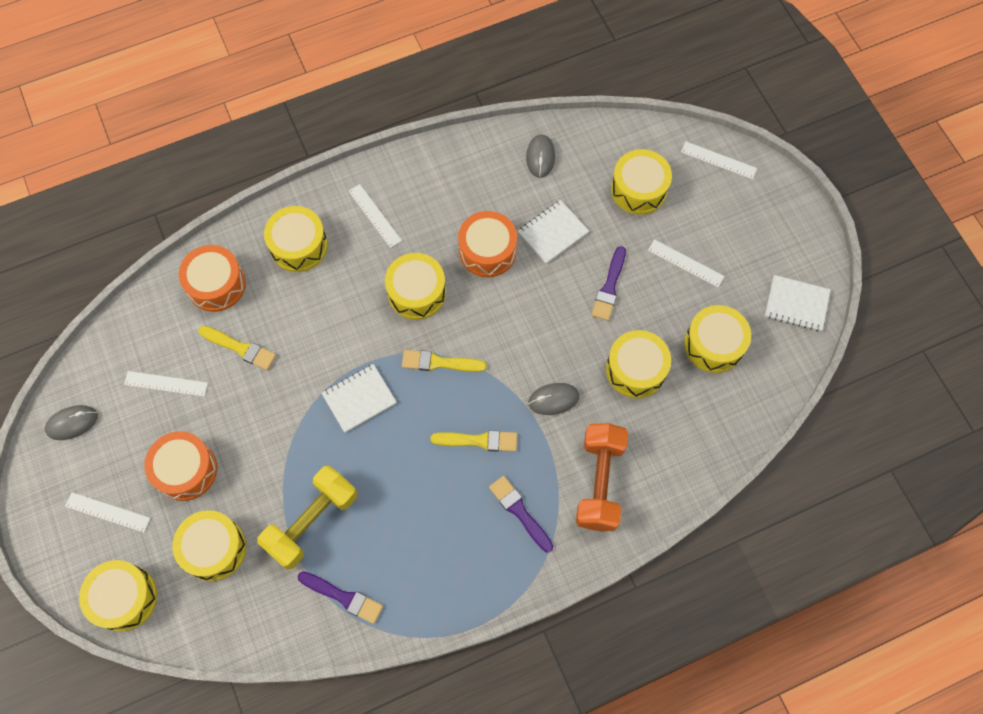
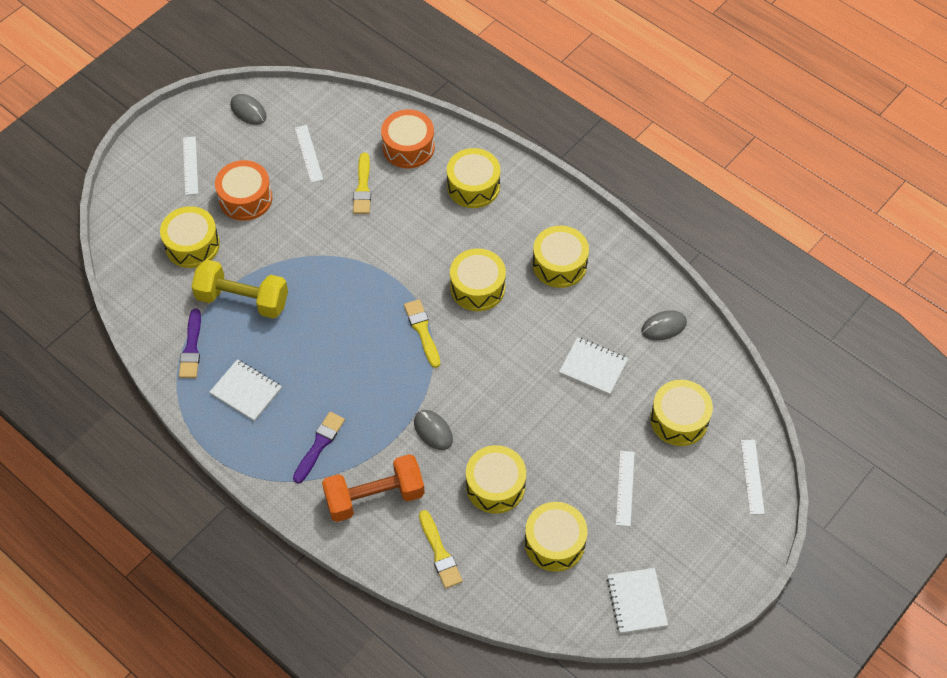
camera: 65 degrees right, 10 degrees down
yellow drum [79,560,157,632] -> yellow drum moved to [532,226,589,288]
white notebook [322,364,397,433] -> white notebook moved to [210,359,282,421]
white ruler [349,184,402,248] -> none
yellow brush [430,430,517,452] -> yellow brush moved to [419,510,463,589]
orange drum [458,211,517,277] -> none
purple brush [591,246,626,321] -> none

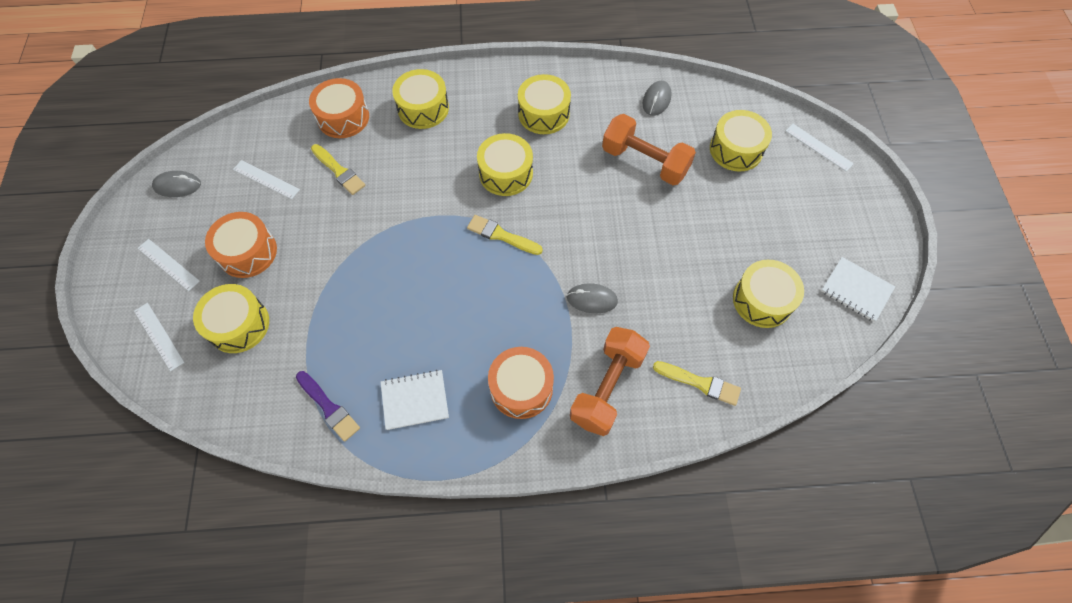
camera: 45 degrees left, 5 degrees up
yellow dumbbell [191,260,288,319] -> none
purple brush [293,412,345,484] -> orange drum [488,347,554,419]
yellow drum [466,445,526,514] -> none
white notebook [559,337,628,395] -> orange dumbbell [602,114,696,185]
white ruler [616,451,635,526] -> white ruler moved to [134,303,184,371]

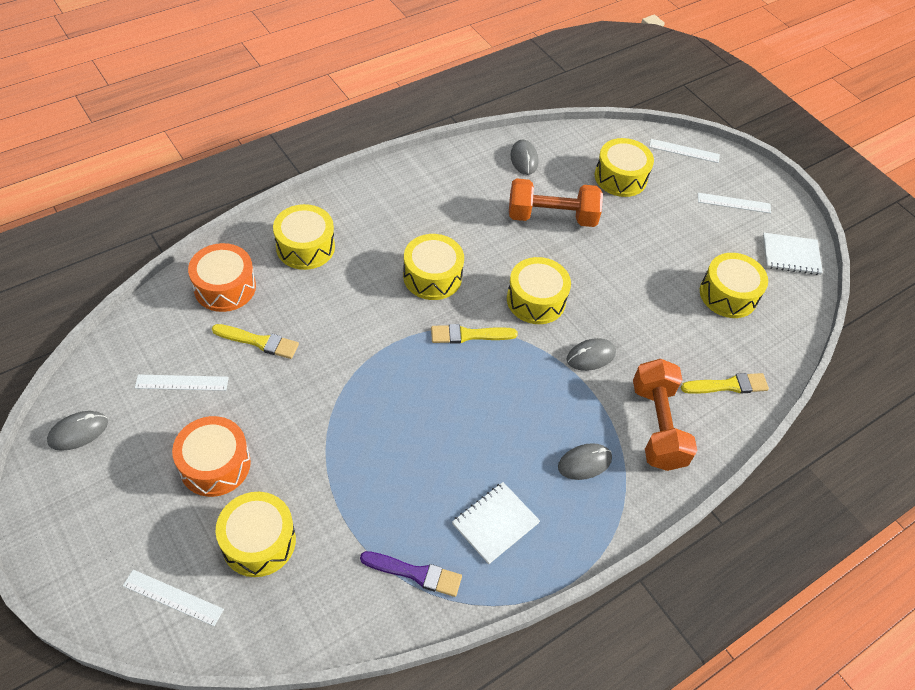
camera: 35 degrees left, 10 degrees down
white ruler [138,239,200,291] -> white ruler moved to [698,193,771,213]
orange drum [488,347,554,419] -> grey mouse [558,443,612,480]
yellow drum [518,74,571,134] -> yellow drum moved to [507,257,571,324]

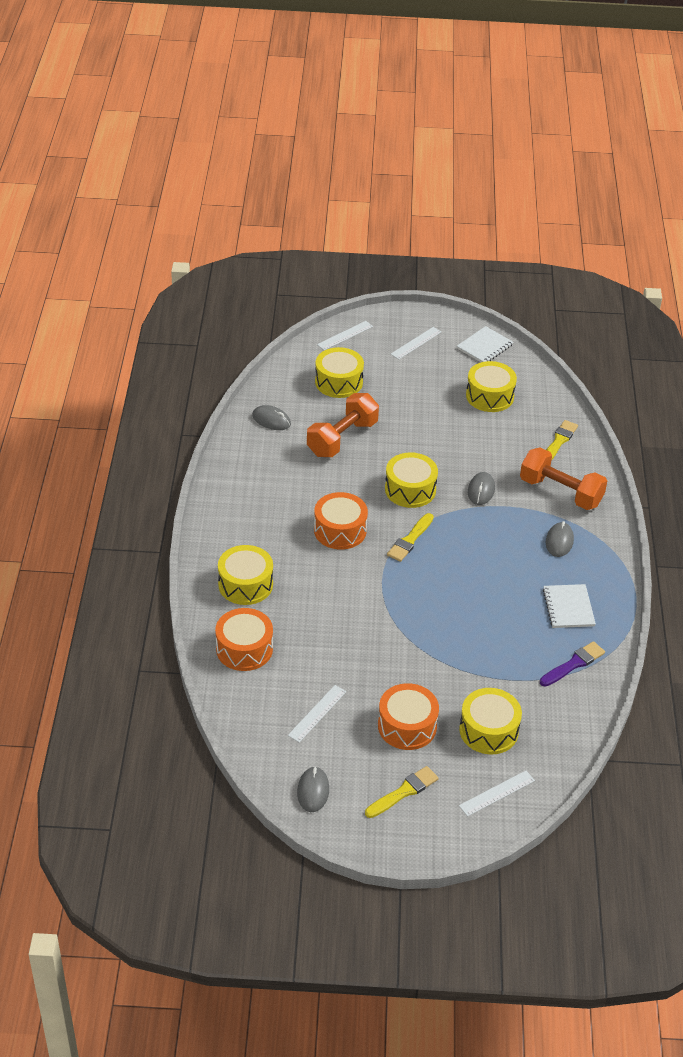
camera: 50 degrees left, 10 degrees down
yellow brush [212,324,299,359] -> yellow brush moved to [365,766,439,818]
yellow drum [403,234,464,300] -> orange drum [314,492,368,550]

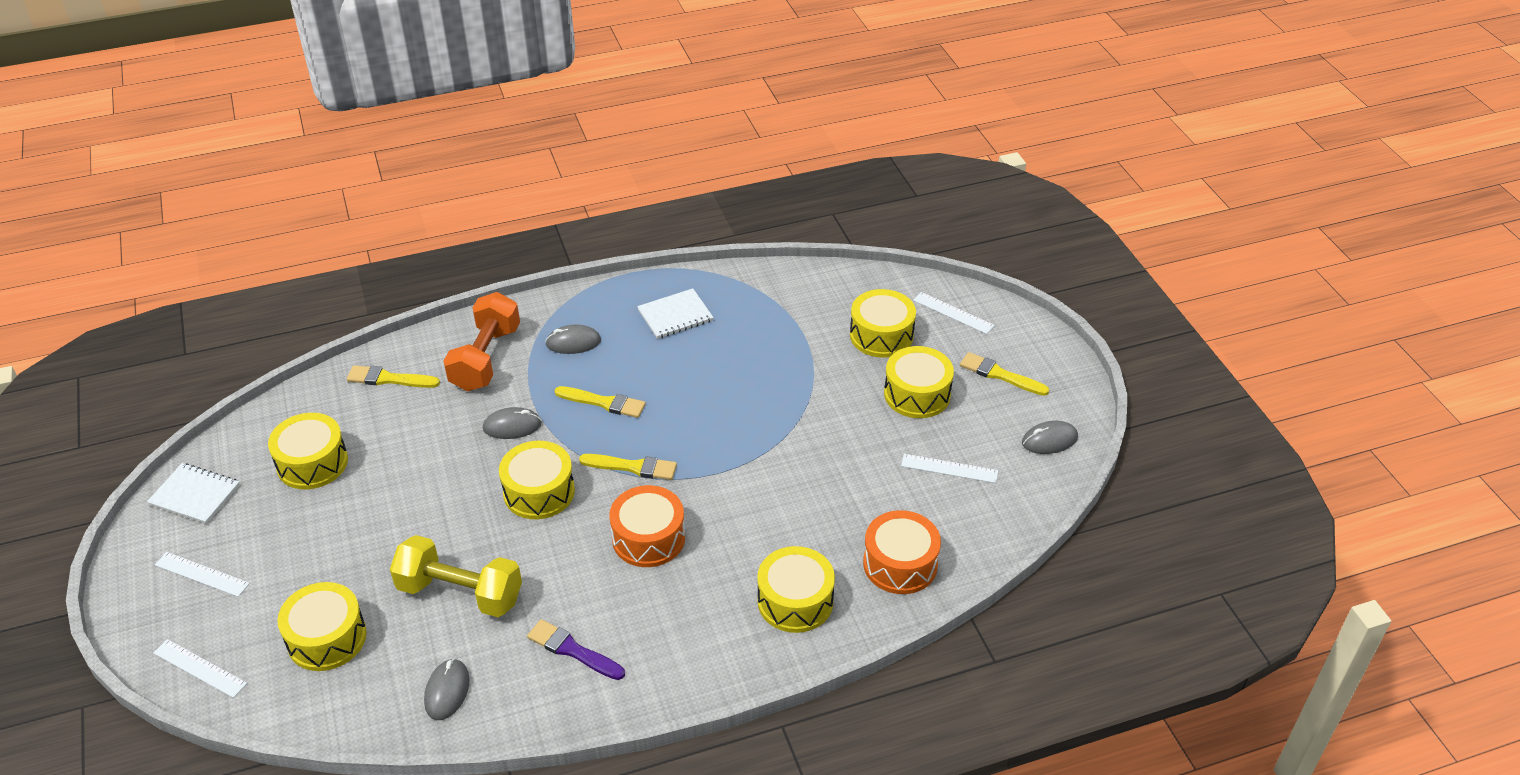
camera: 110 degrees left, 0 degrees up
orange dumbbell [307,393,379,457] -> yellow dumbbell [390,535,522,617]
orange drum [378,683,439,750] -> yellow drum [884,346,954,418]
purple brush [540,641,605,687] -> purple brush moved to [527,619,625,680]
none -> yellow brush [555,386,646,418]

